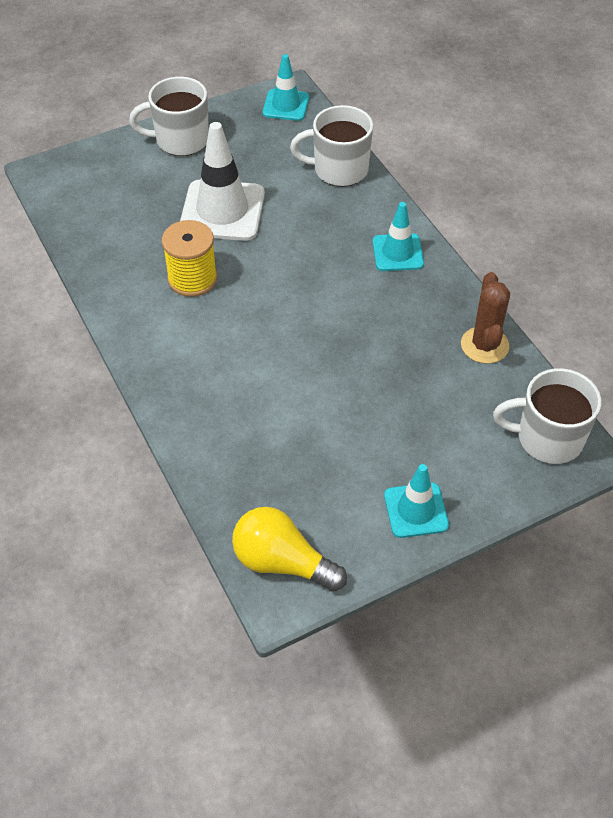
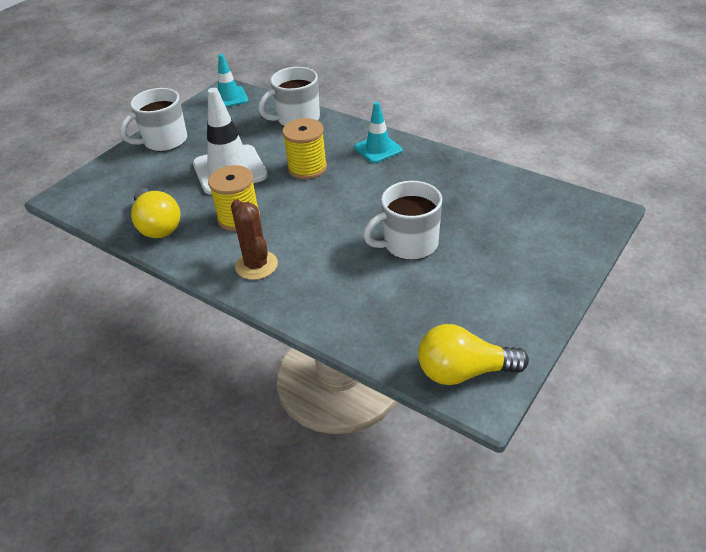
camera: 25 degrees left, 10 degrees down
turquoise traffic cone [384,464,449,538] -> none
brown cactus [461,272,510,364] -> brown cactus moved to [231,199,278,280]
white mug [493,368,601,464] -> white mug moved to [363,181,442,260]
none -> yellow light bulb [131,188,180,238]
none -> yellow spool [282,118,327,179]

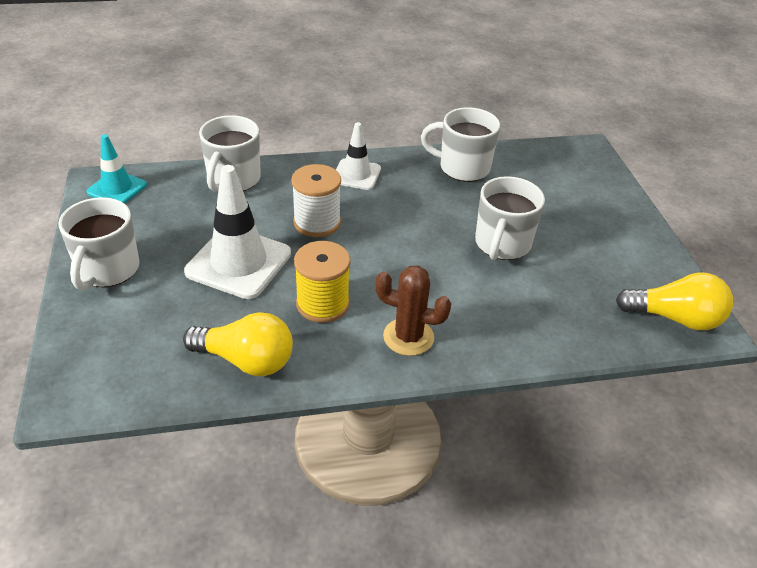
camera: 50 degrees left, 0 degrees up
yellow spool [282,118,327,179] -> white spool [291,164,341,237]
turquoise traffic cone [355,102,403,163] -> white traffic cone [336,122,381,190]
yellow light bulb [418,324,529,385] -> yellow light bulb turned 120 degrees counterclockwise [616,272,733,330]
none -> white mug [421,107,500,182]

